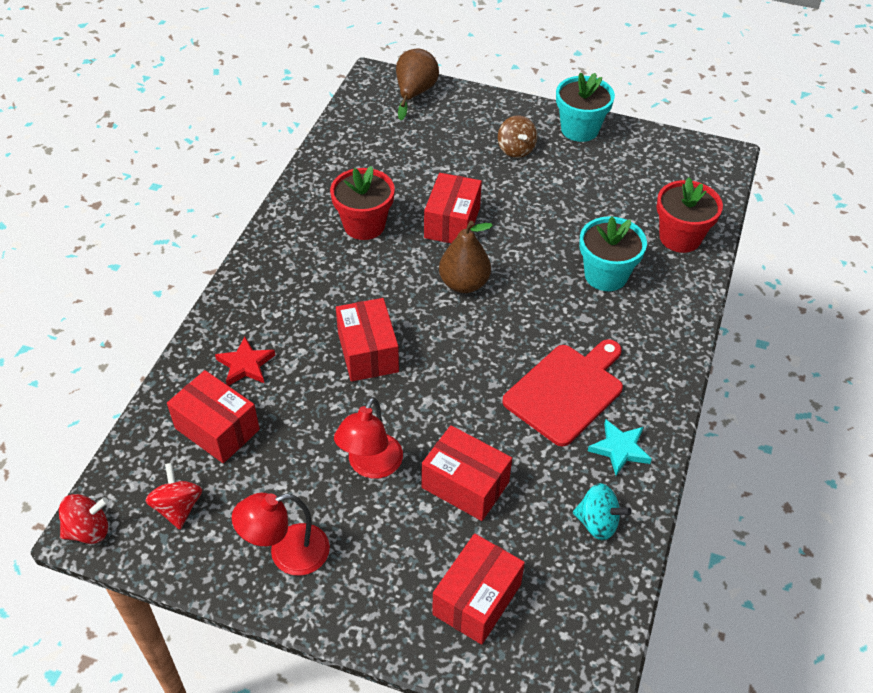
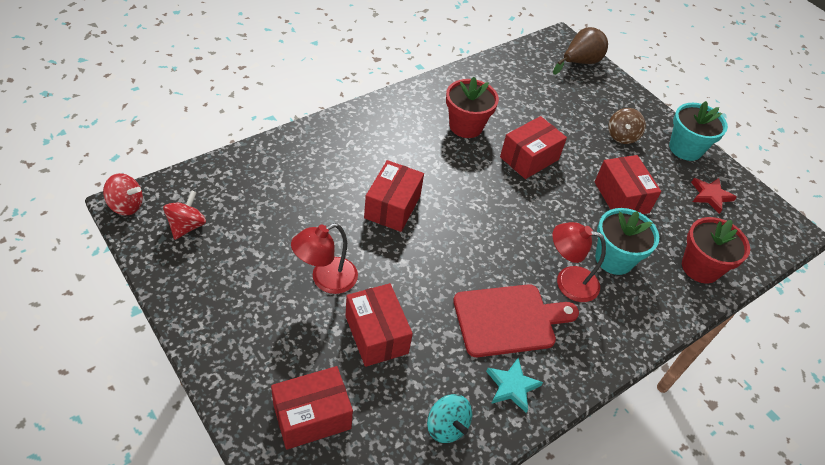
camera: 30 degrees right, 0 degrees up
red box [167,370,260,463] -> red box moved to [595,155,661,214]
red star [215,337,275,386] -> red star moved to [691,178,737,214]
red lamp [232,493,330,576] -> red lamp moved to [552,222,606,302]
brown pear [439,221,493,293] -> none

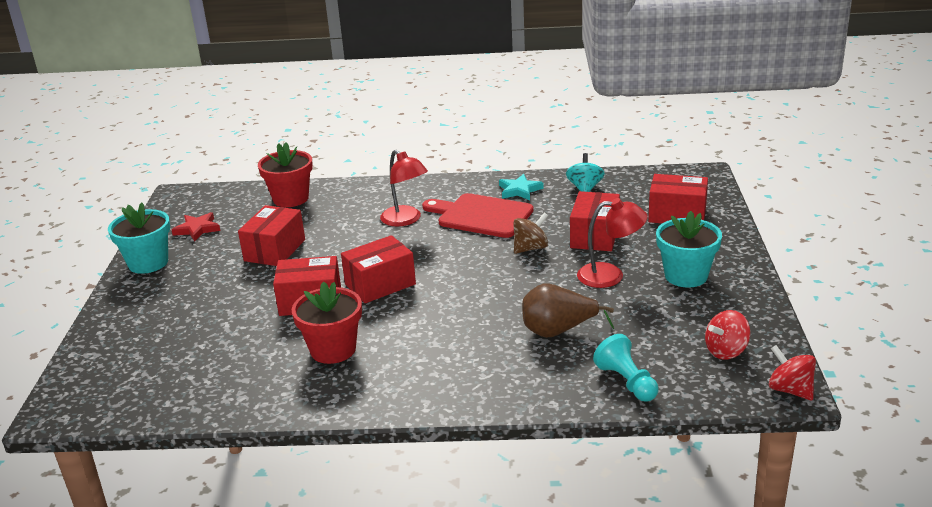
camera: 135 degrees left, 20 degrees down
red box [364,160,424,232] -> red box moved to [341,235,416,303]
brown pear [553,27,608,75] -> brown pear moved to [522,283,614,338]
turquoise flower pot [595,208,659,275] -> turquoise flower pot moved to [656,211,722,288]
brown spinning top [608,108,646,144] -> brown spinning top moved to [513,213,548,254]
none -> turquoise pawn [593,334,658,402]

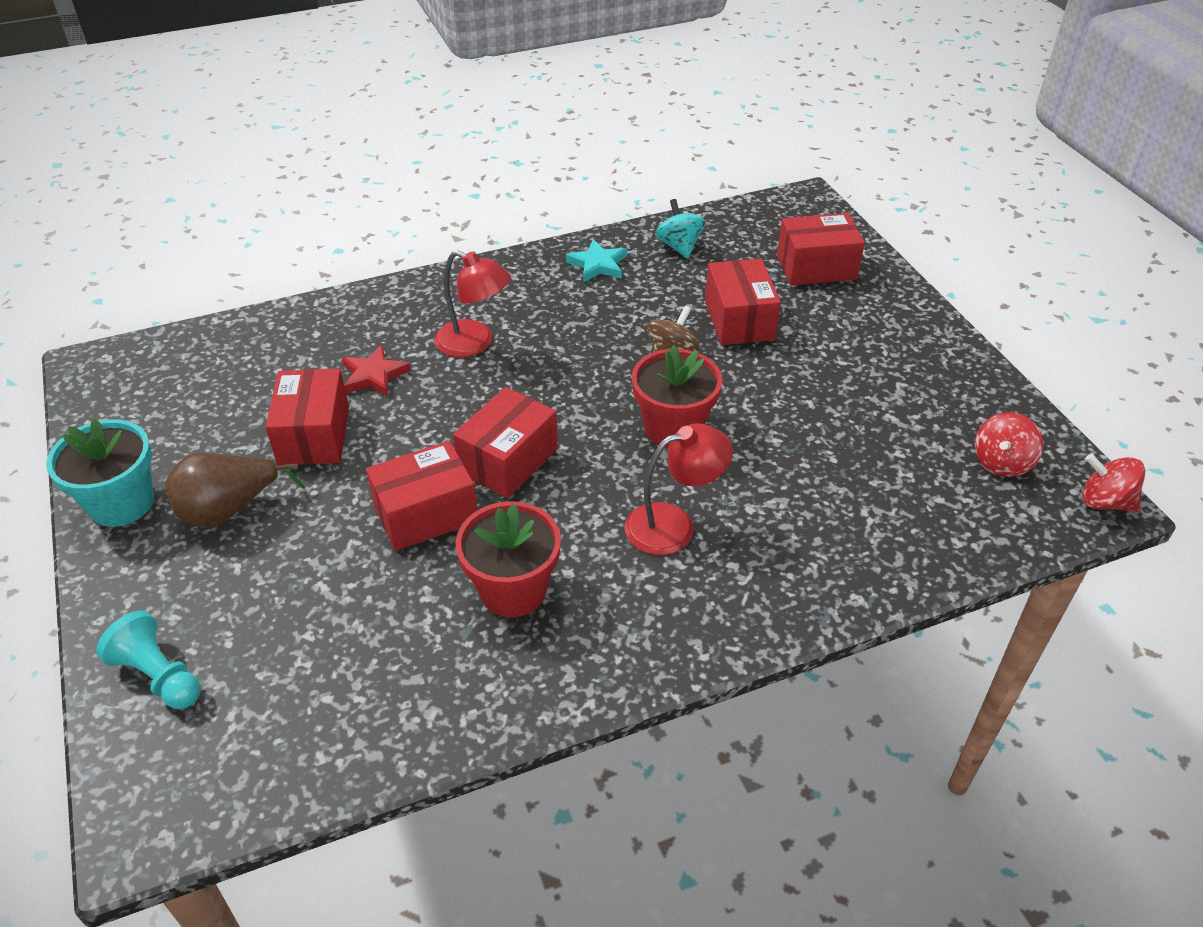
camera: 25 degrees left, 15 degrees up
red star [171,212,220,241] -> red star moved to [342,345,411,397]
red flower pot [258,142,313,207] -> red flower pot moved to [632,345,723,448]
red cutting board [422,193,534,238] -> none
brown pear [522,283,614,338] -> brown pear moved to [165,453,305,527]
red lamp [577,198,648,288] -> red lamp moved to [625,423,733,555]
turquoise pawn [593,334,658,402] -> turquoise pawn moved to [96,610,200,709]
turquoise flower pot [656,211,722,288] -> none

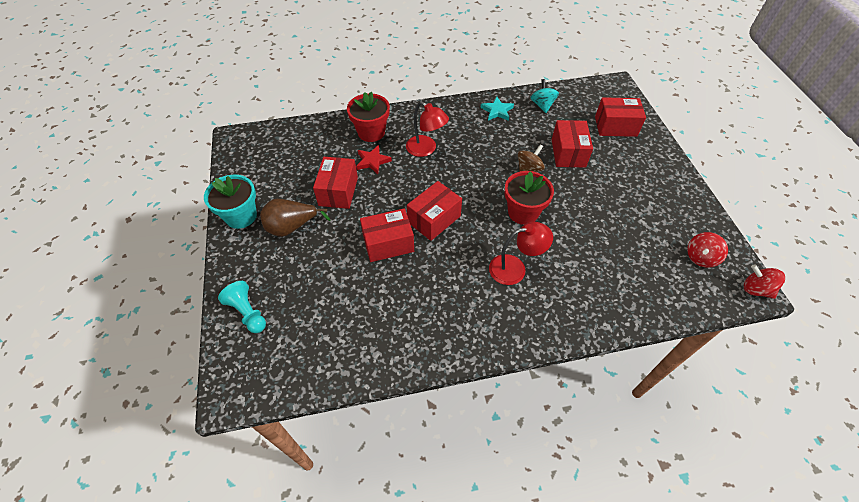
camera: 10 degrees right, 10 degrees up
red flower pot [455,501,561,617] -> red flower pot moved to [347,91,390,142]

